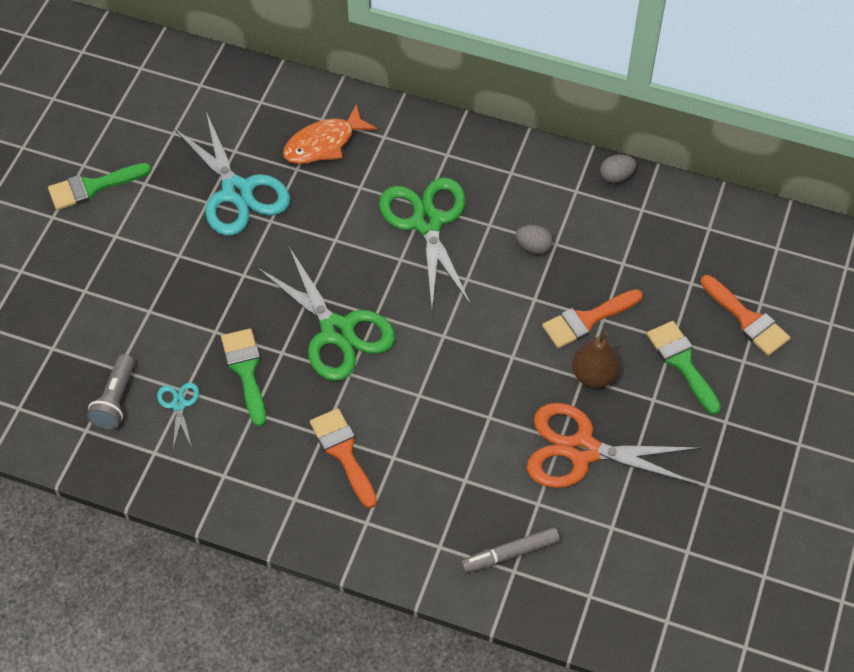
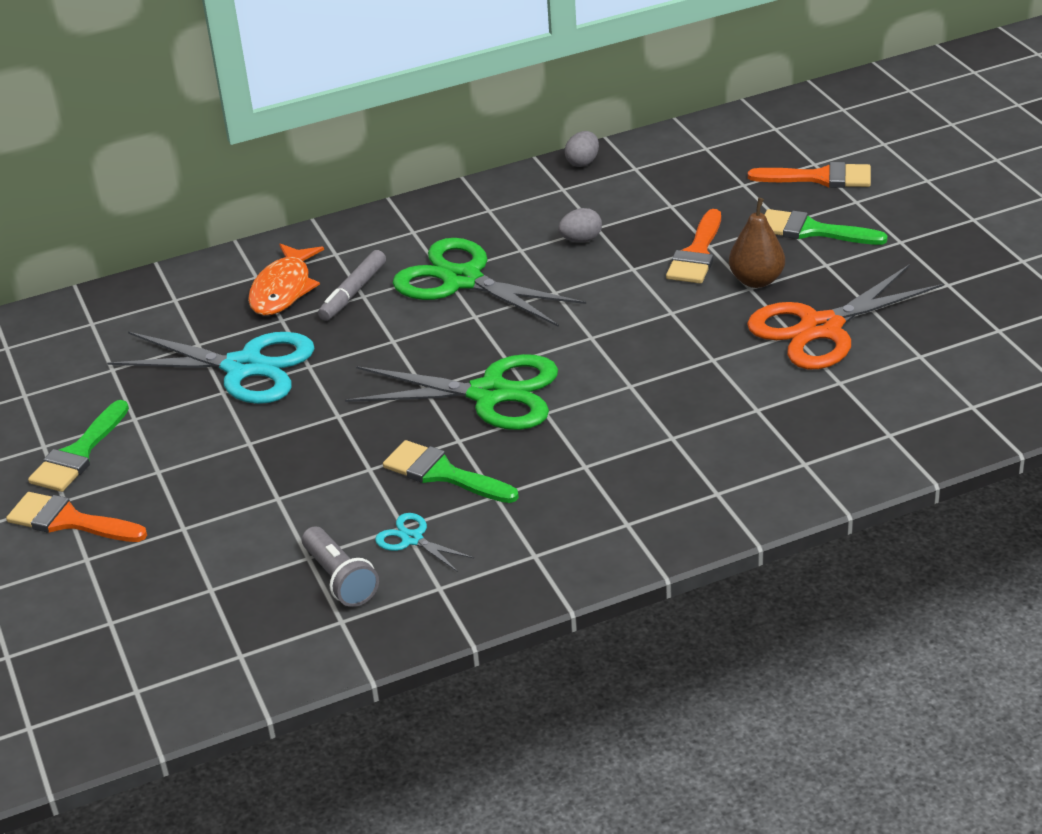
camera: 40 degrees left, 20 degrees down
orange brush [310,408,377,508] -> orange brush moved to [6,492,147,542]
grey marker [461,527,560,573] -> grey marker moved to [318,250,386,321]

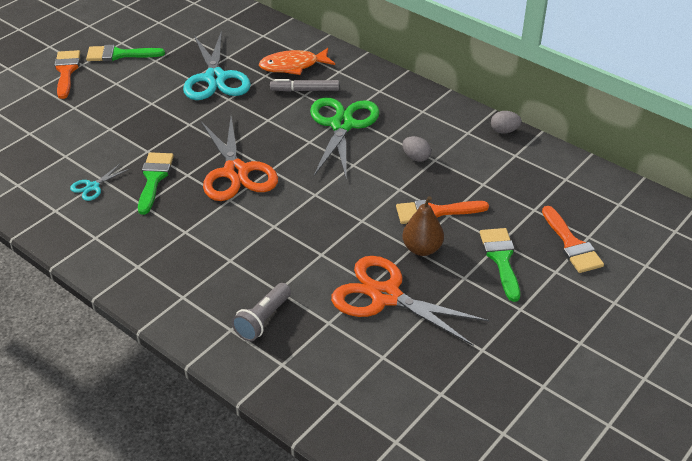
camera: 60 degrees right, 5 degrees up
grey flashlight [302,527,379,607] -> grey flashlight moved to [232,283,291,341]
green scissors [345,354,558,430] -> orange scissors [201,117,278,201]
turquoise scissors [375,513,474,572] -> turquoise scissors turned 150 degrees counterclockwise [70,163,129,201]

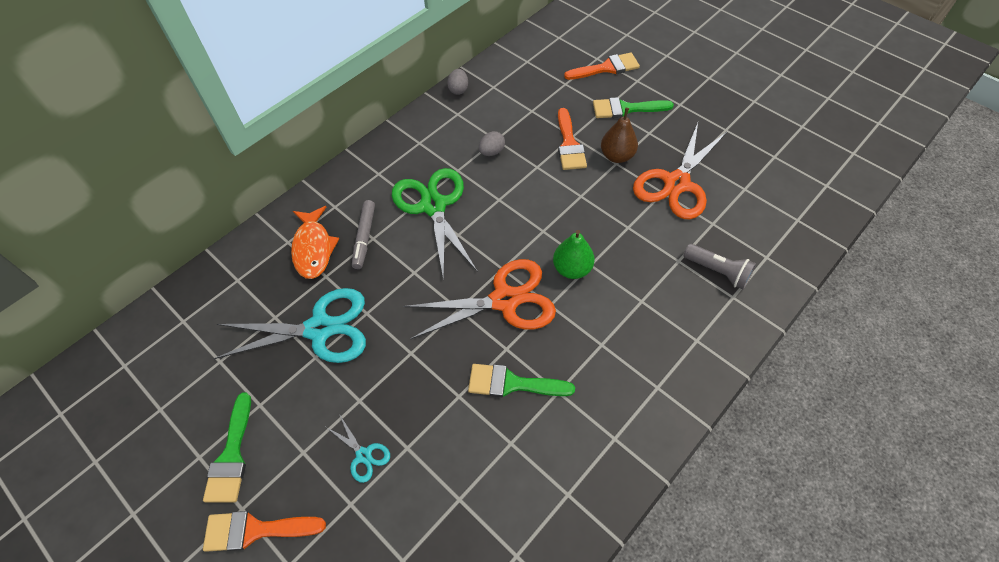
camera: 85 degrees left, 15 degrees up
turquoise scissors [70,163,129,201] -> turquoise scissors moved to [326,416,390,483]
green scissors [310,98,380,181] -> green scissors turned 60 degrees clockwise [392,168,477,281]
none -> green pear [553,230,595,279]

